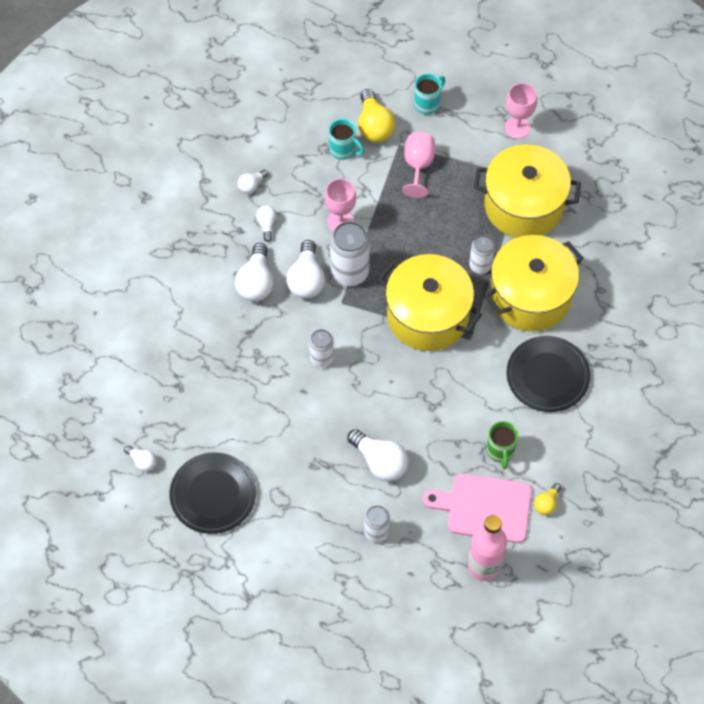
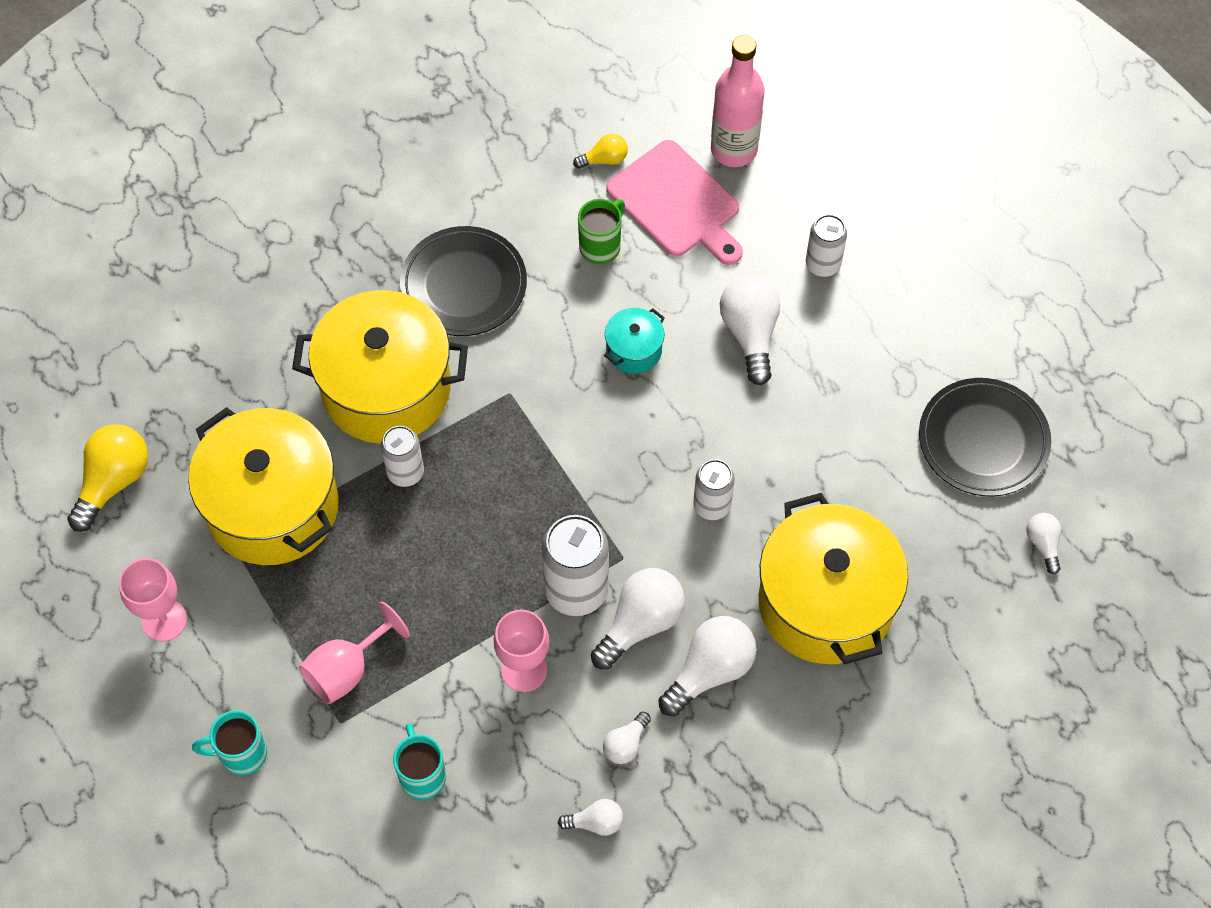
camera: 140 degrees left, 0 degrees up
yellow light bulb [358,89,395,142] -> yellow light bulb moved to [67,424,148,532]
yellow pot [378,254,482,351] -> yellow pot moved to [759,493,908,665]
none -> turquoise pot [604,308,665,374]

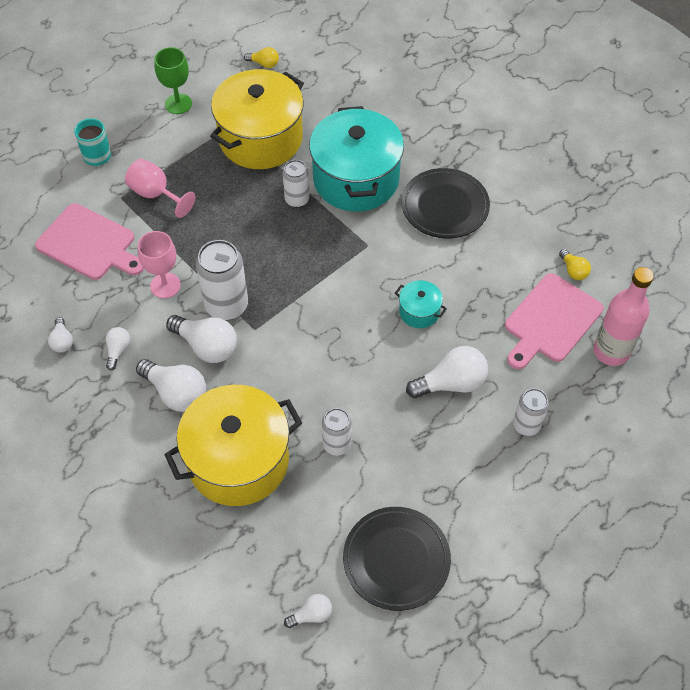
camera: 80 degrees right, 5 degrees down
yellow light bulb [67,424,148,532] -> yellow light bulb [244,47,279,68], size x0.54
pink goblet [119,558,187,642] -> green goblet [154,47,192,114]
yellow pot [292,290,468,444] -> turquoise pot [309,106,404,211]
turquoise mug [393,723,446,800] -> pink cutting board [35,203,144,280]
green mug [578,199,625,264] -> none
white light bulb [603,712,651,764] -> white light bulb turned 75 degrees clockwise [106,327,130,370]
white can [693,459,735,520] -> white can moved to [322,408,352,455]

